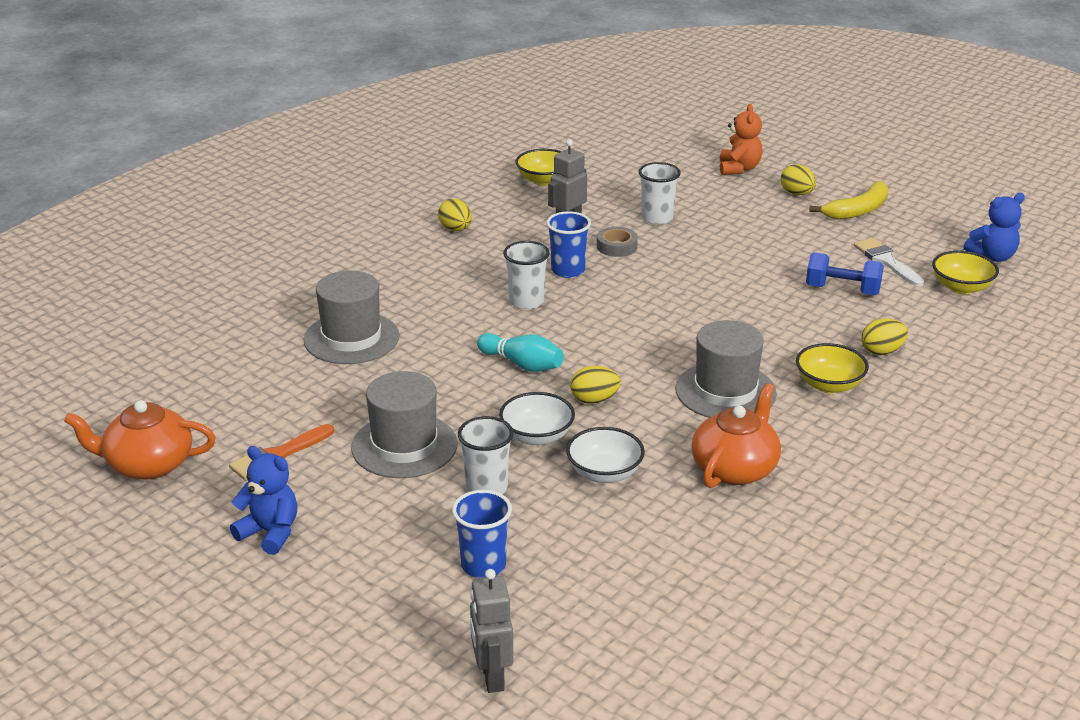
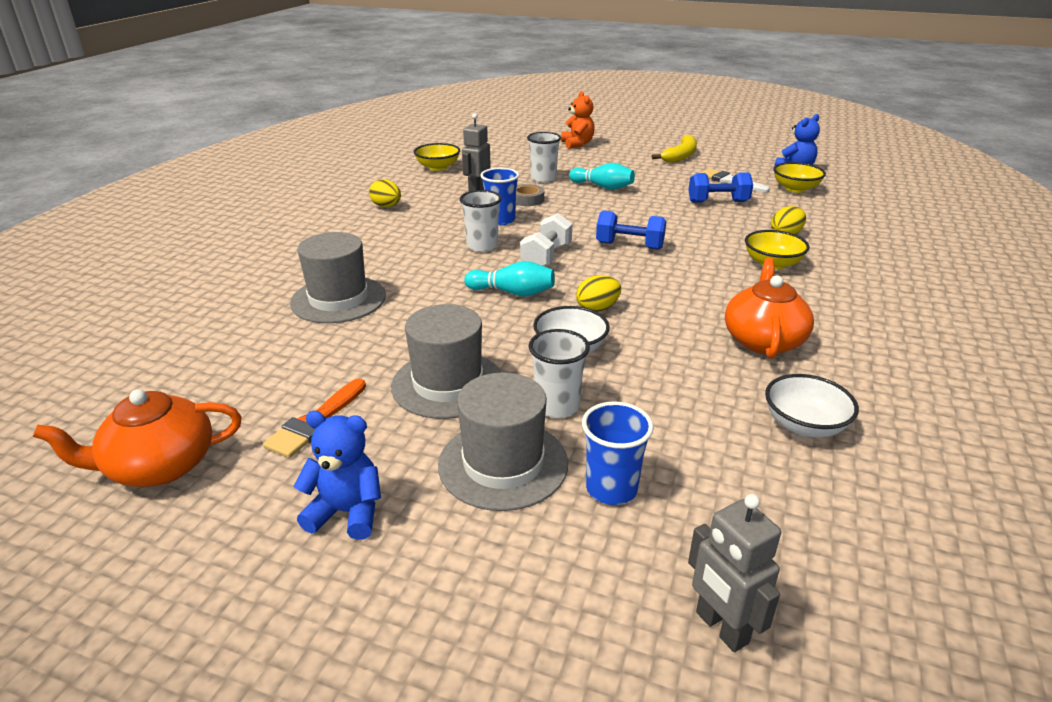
camera: 20 degrees left, 0 degrees up
white bowl [566,427,645,483] -> white bowl moved to [765,374,859,437]
grey hat [675,320,777,418] -> grey hat moved to [438,373,568,511]
yellow egg [781,164,816,195] -> none
none -> white dumbbell [520,213,572,266]
none -> turquoise bowling pin [569,163,635,190]
none -> blue dumbbell [596,210,666,250]

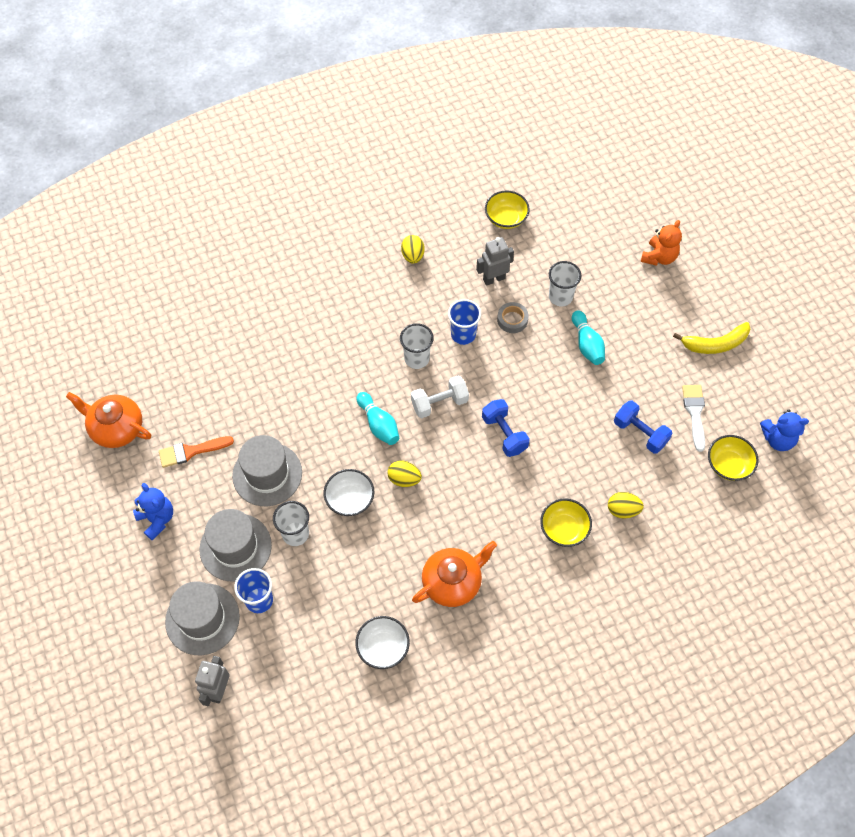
camera: 45 degrees right, 30 degrees up
grey hat [290,232,386,323] -> grey hat moved to [165,581,240,655]

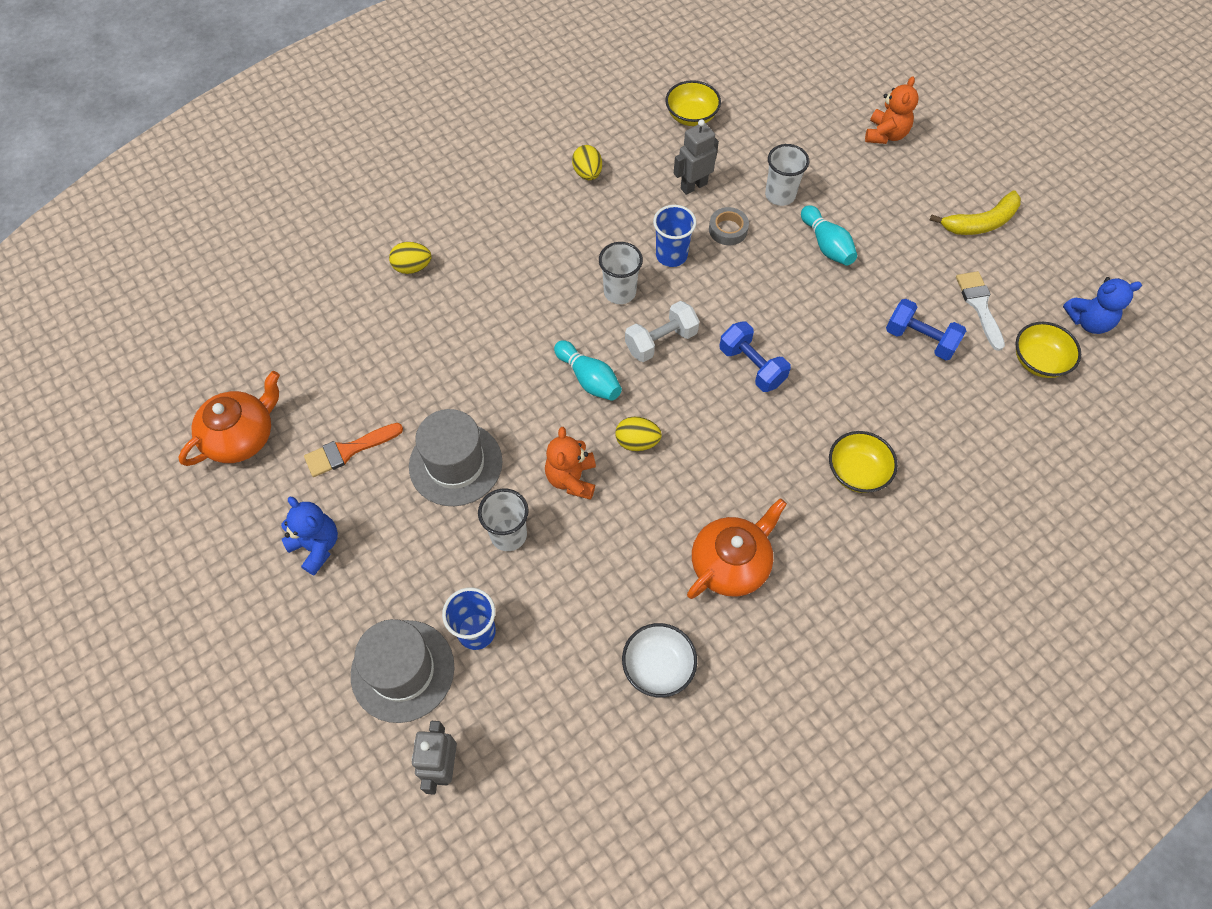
camera: 10 degrees left, 0 degrees up
orange teapot [66,392,151,448] -> orange teapot turned 120 degrees clockwise [179,371,280,466]
grey hat [199,509,272,582] -> none
white bowl [324,469,374,516] -> orange teddy bear [545,427,596,500]
yellow egg [608,492,644,518] -> yellow egg moved to [389,242,431,274]

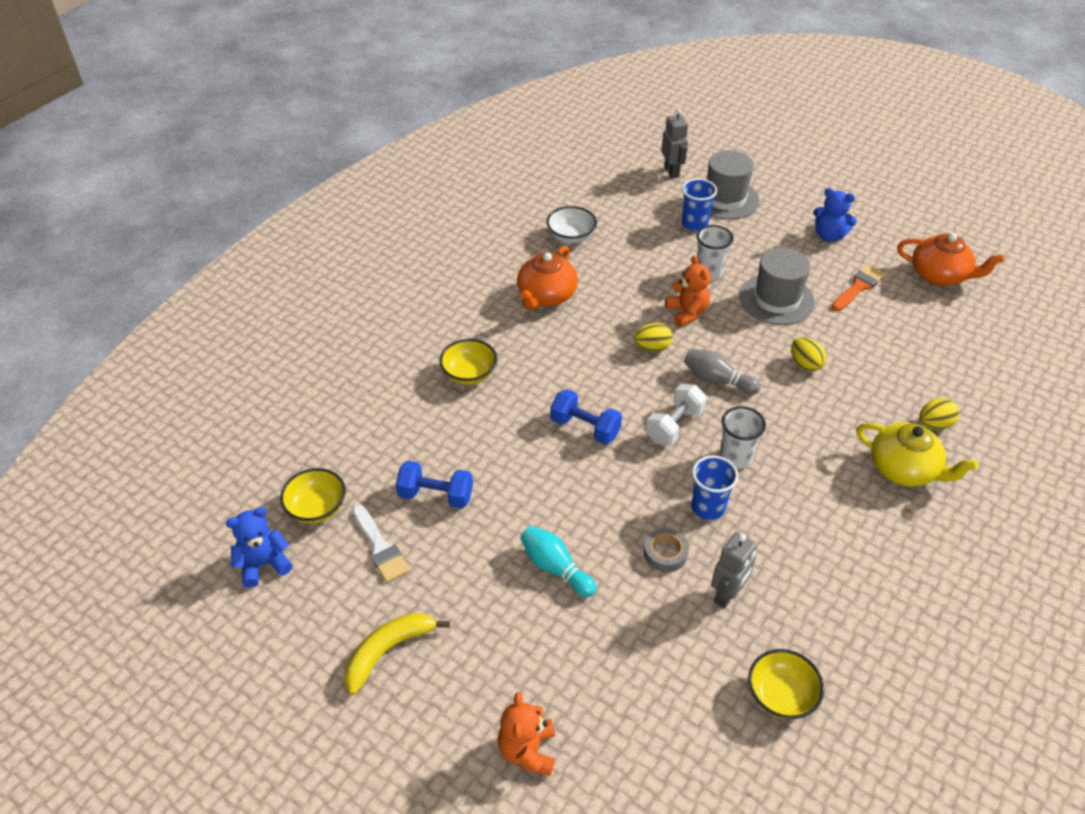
camera: 160 degrees right, 15 degrees down
orange teapot [179,371,280,466] -> orange teapot turned 90 degrees counterclockwise [897,233,1004,286]
turquoise bowling pin [554,340,622,401] -> grey bowling pin [684,349,761,395]
yellow egg [572,145,602,180] -> yellow egg moved to [791,337,826,371]
white cup [765,144,809,206] -> none
none -> yellow teapot [856,423,978,487]

